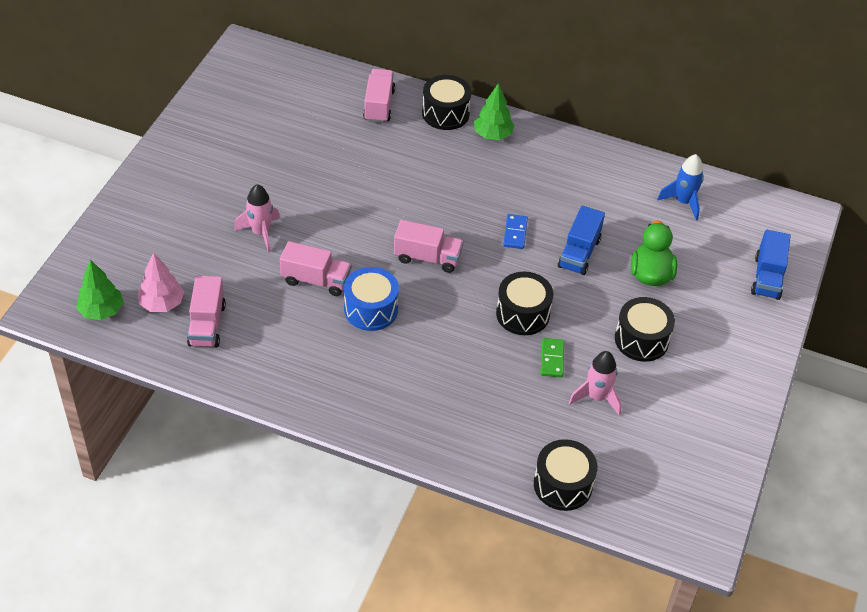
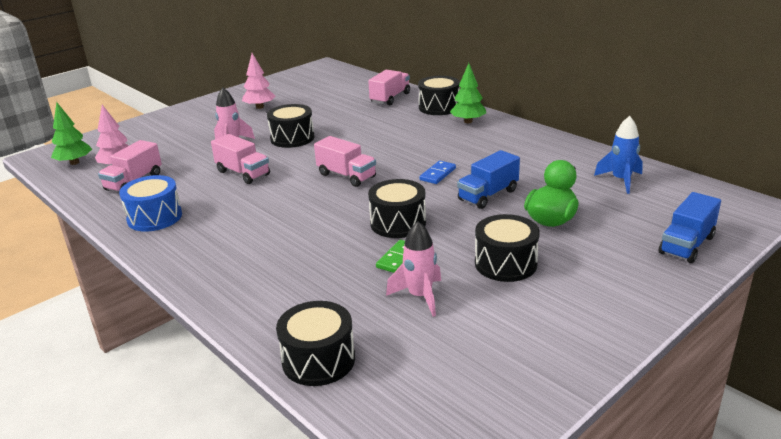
camera: 30 degrees right, 20 degrees down
blue drum [344,267,399,331] -> blue drum moved to [119,175,182,232]
none -> pink tree [242,53,276,109]
none -> black drum [267,104,314,148]

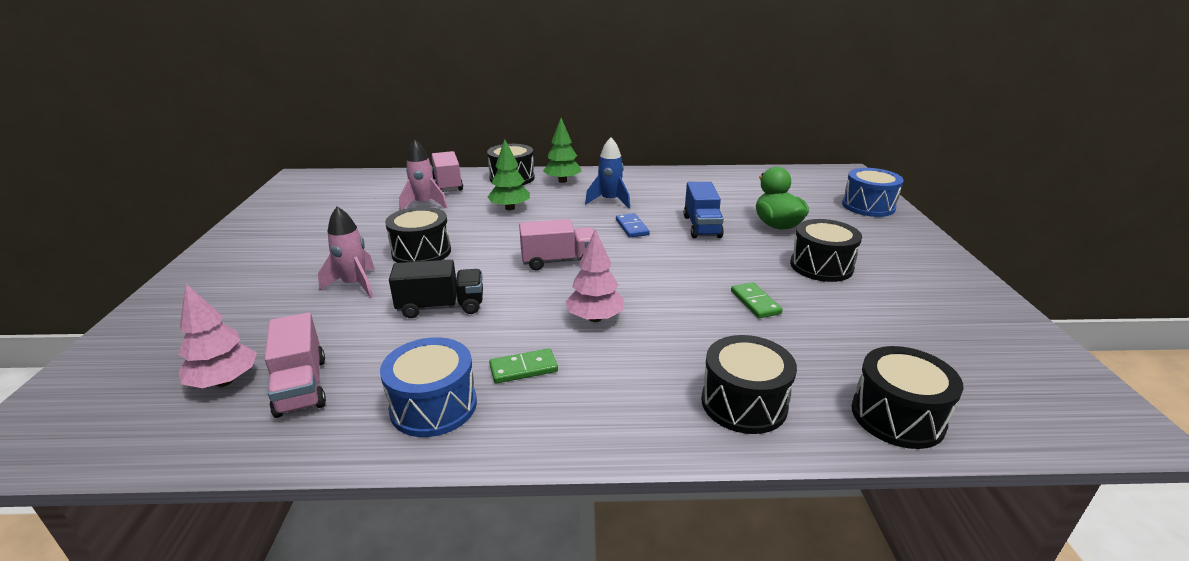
camera: 50 degrees left, 0 degrees up
green tree [51,102,92,165] -> green tree moved to [488,140,530,210]
pink truck [211,134,270,184] -> black truck [389,260,483,318]
pink tree [242,53,276,109] -> pink tree moved to [565,229,624,322]
black drum [368,179,426,238] -> black drum moved to [701,335,797,434]
pink rocket [386,221,441,317] -> pink rocket moved to [399,140,448,210]
blue rocket [594,116,643,194] -> blue rocket moved to [585,137,630,209]
blue truck [659,192,721,263] -> blue drum [842,168,904,217]
none -> green domino [489,349,558,383]

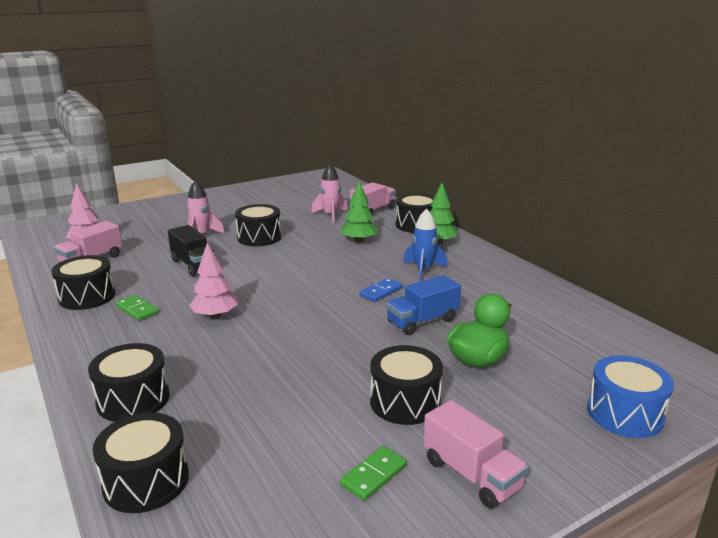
camera: 60 degrees right, 5 degrees down
blue drum [380,337,477,437] -> black drum [51,255,115,310]
pink truck [519,219,594,270] -> pink truck moved to [423,400,529,509]
green domino [731,282,783,318] -> green domino moved to [340,446,407,501]

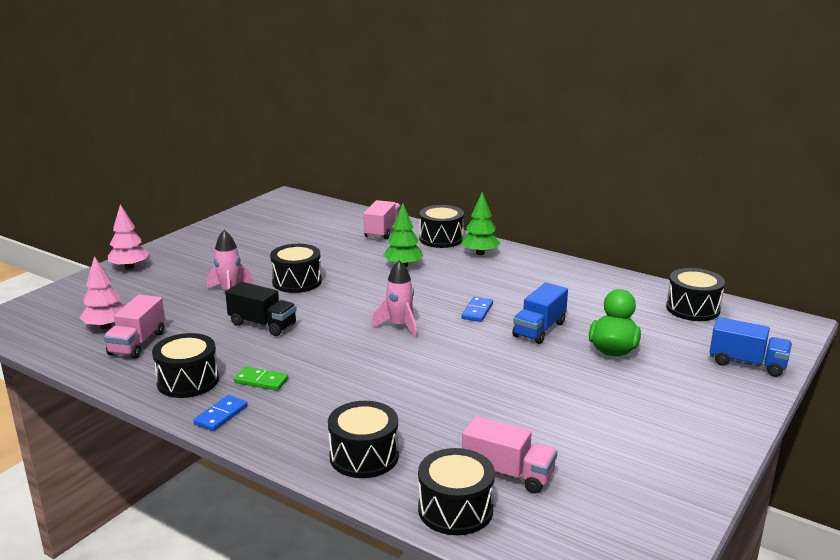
camera: 25 degrees left, 0 degrees up
pink tree [189,242,238,319] -> pink tree moved to [108,204,149,269]
pink rocket [311,164,348,223] -> pink rocket moved to [371,260,417,338]
green domino [340,446,407,501] -> none
black drum [370,345,443,425] -> black drum moved to [666,268,725,321]
blue rocket [403,208,448,282] -> none
pink truck [423,400,529,509] -> pink truck moved to [462,416,557,494]
blue drum [587,355,674,438] -> blue truck [710,317,792,377]
none -> blue domino [193,395,247,431]

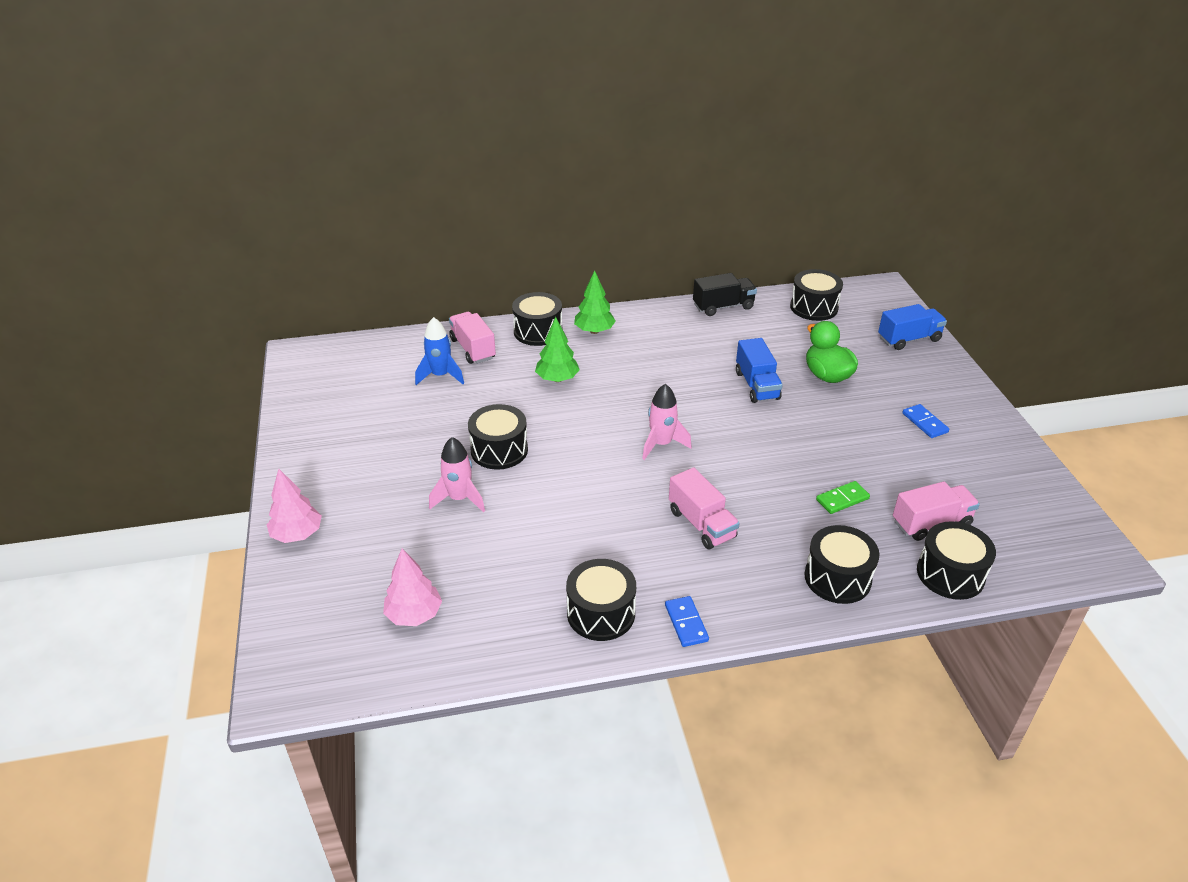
camera: 45 degrees left, 15 degrees up
pink truck [104,294,165,359] -> pink truck moved to [669,467,740,550]
black truck [225,282,297,336] -> black truck moved to [693,273,757,316]
green domino [234,367,288,391] -> green domino moved to [816,481,870,514]
blue domino [461,297,493,322] -> blue domino moved to [902,404,949,438]
none -> blue rocket [415,317,464,385]

